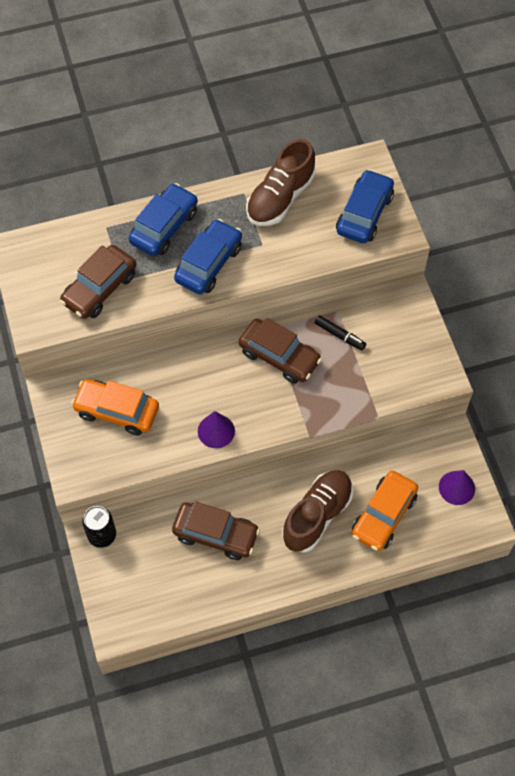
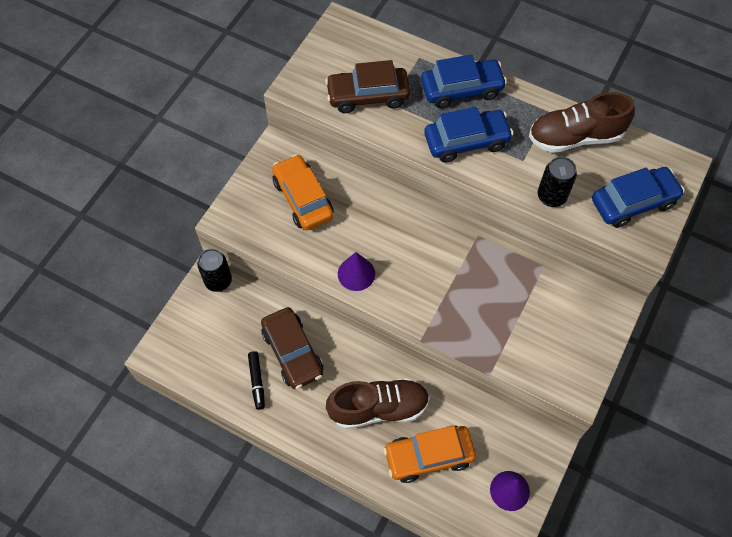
camera: 45 degrees right, 0 degrees up
brown car [239,318,322,384] -> none
black marker [315,315,366,350] -> black marker moved to [248,351,265,410]
none -> black can [538,157,577,207]

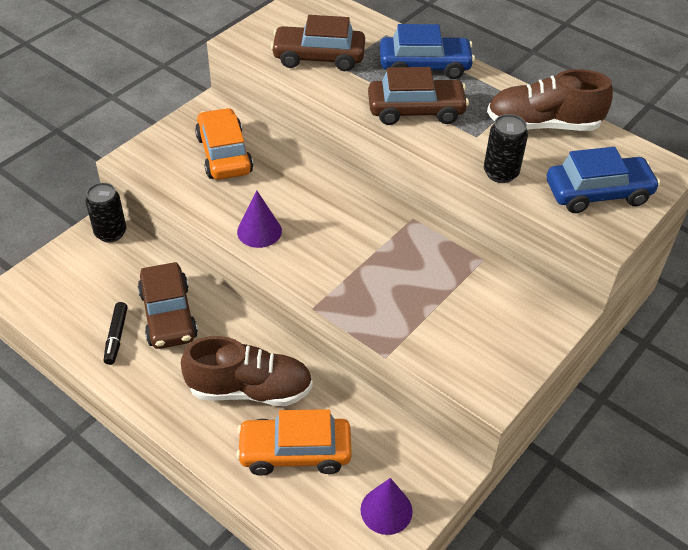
camera: 10 degrees right, 15 degrees down
blue car [424,107,513,163] -> brown car [368,67,469,125]

